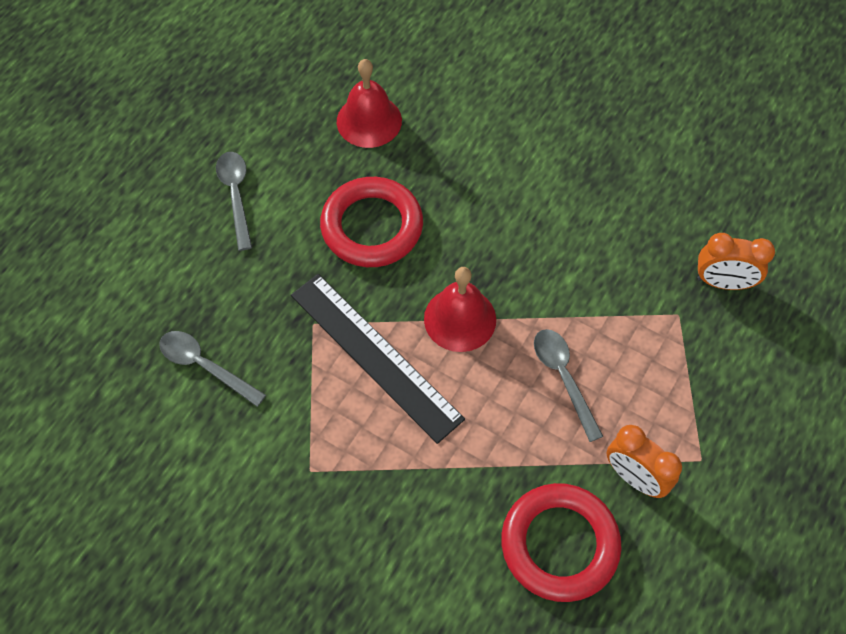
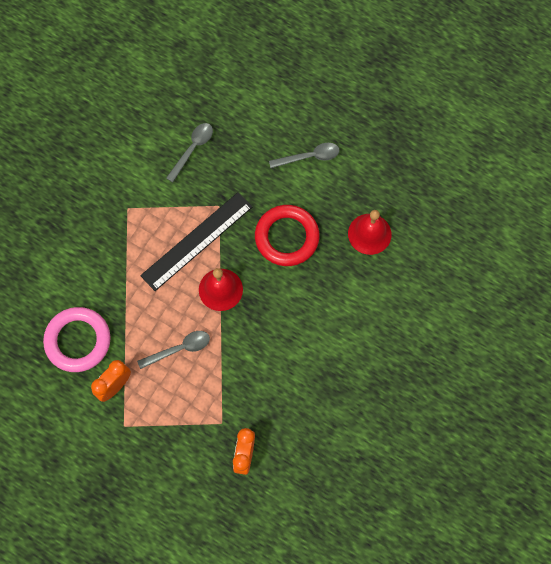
camera: 90 degrees right, 10 degrees up
red ring [501,483,622,602] -> pink ring [43,307,111,372]

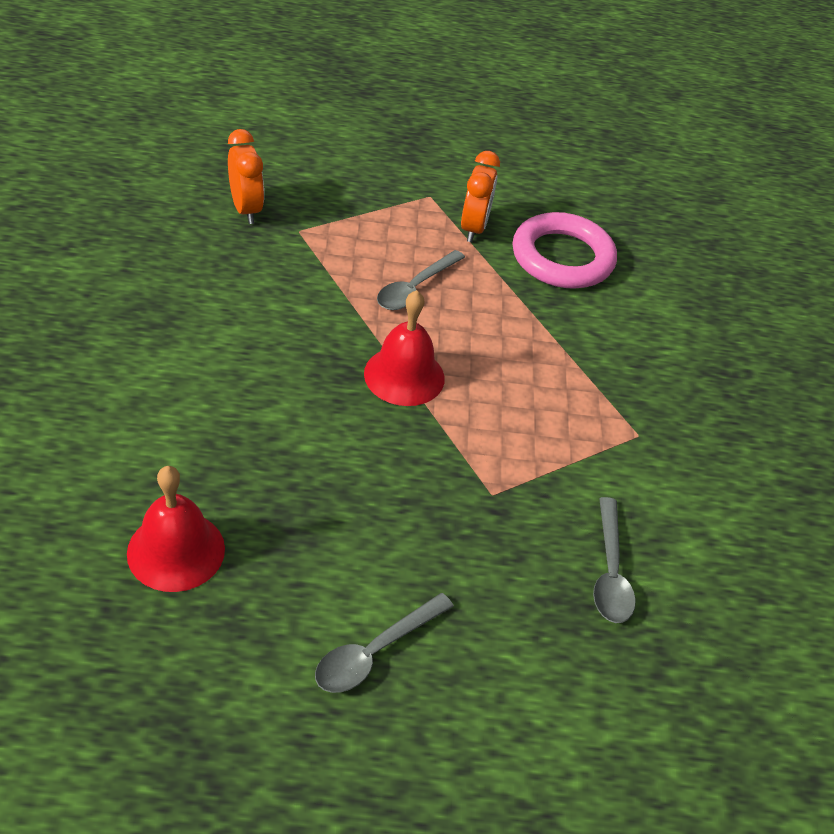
camera: 145 degrees right, 25 degrees down
black ruler [140,192,252,291] -> none
red ring [255,205,320,266] -> none

